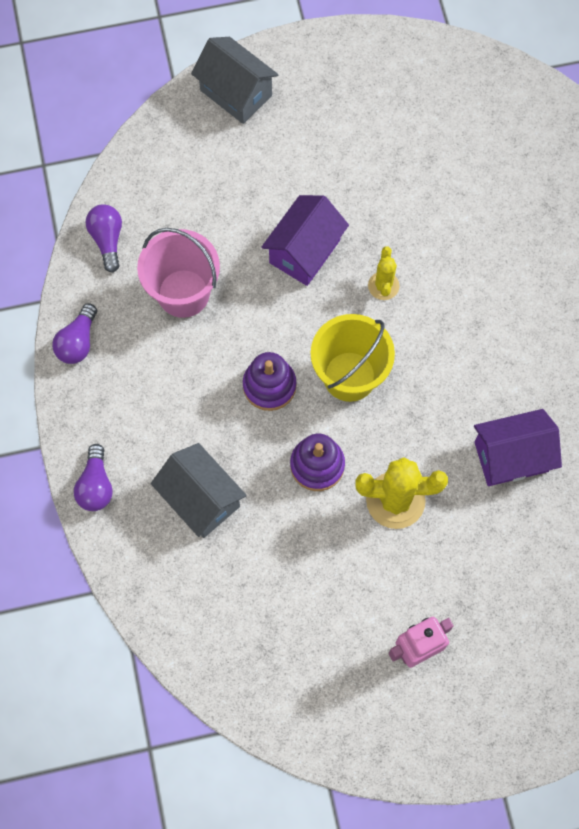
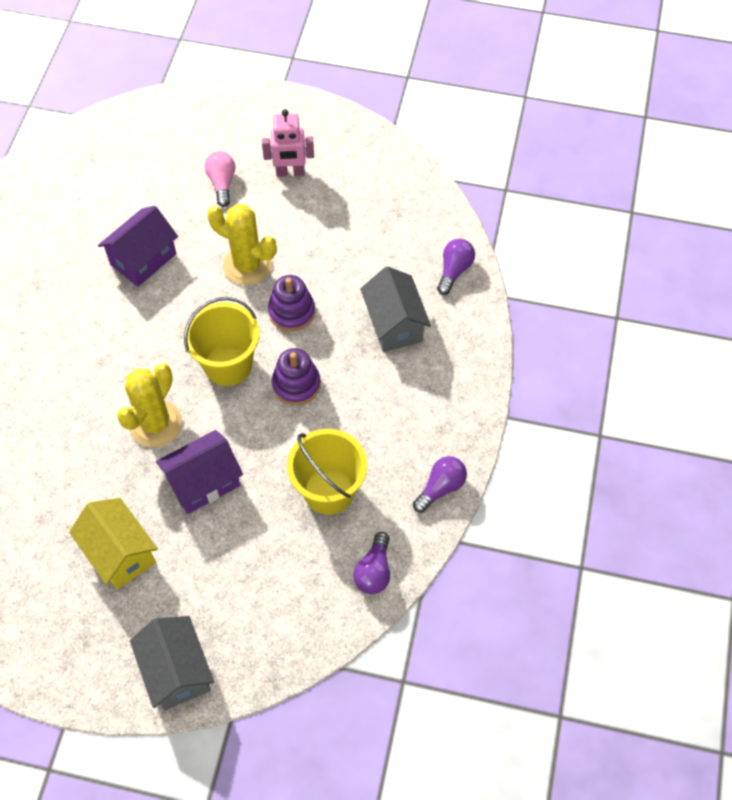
camera: 155 degrees left, 10 degrees down
purple light bulb [74,444,113,511] -> purple light bulb moved to [437,239,475,295]
pink bucket [137,228,220,318] -> yellow bucket [287,429,367,515]
yellow cactus [368,246,400,300] -> yellow cactus [117,363,182,447], size x1.79
purple house [474,409,562,486] -> purple house turned 60 degrees counterclockwise [98,206,178,287]
none -> yellow house [69,498,158,590]
none -> pink light bulb [205,151,235,207]

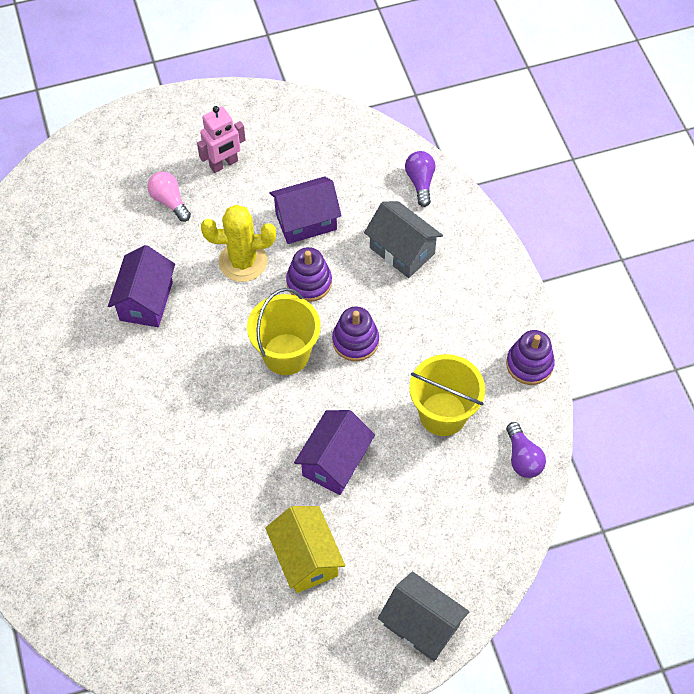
camera: 30 degrees left, 0 degrees up
yellow house [69,498,158,590] -> yellow house turned 45 degrees clockwise [265,506,345,593]
yellow cactus [117,363,182,447] -> none
purple light bulb [413,456,467,513] -> purple stacking toy [506,330,555,385]
none -> purple house [269,176,342,244]

